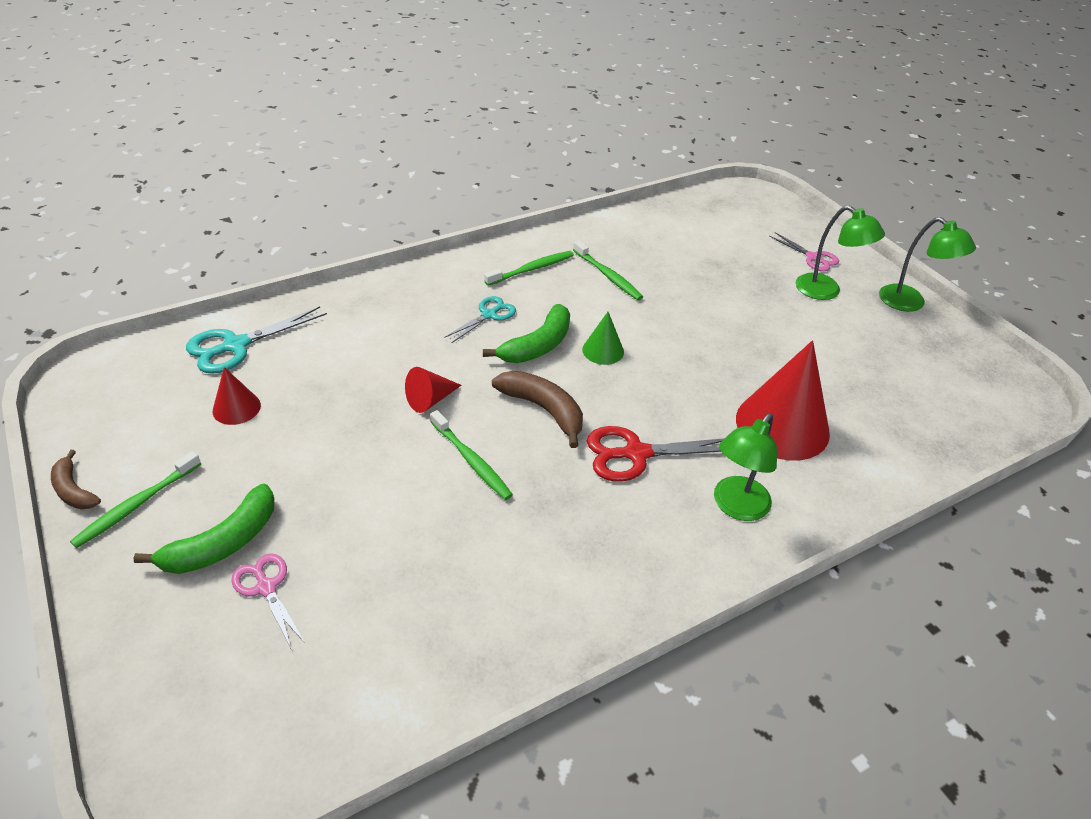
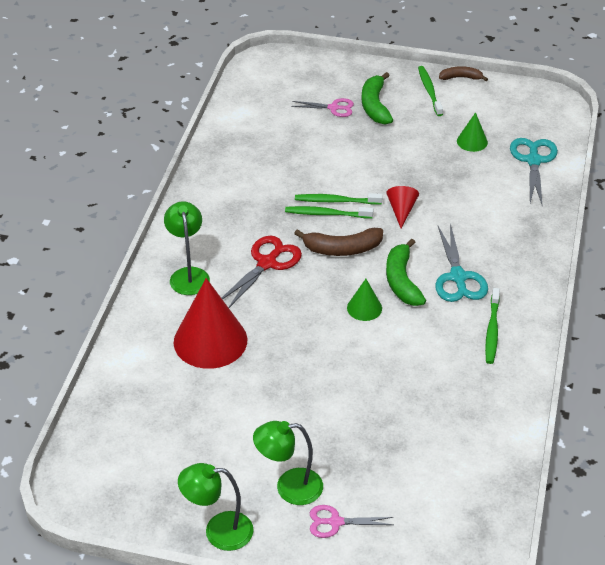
camera: 135 degrees right, 0 degrees up
red cone [212,367,261,425] -> green cone [457,112,488,152]
turquoise scissors [444,296,516,343] -> turquoise scissors [435,223,488,302], size x1.57
green toothbrush [573,240,643,300] -> green toothbrush moved to [285,206,373,218]

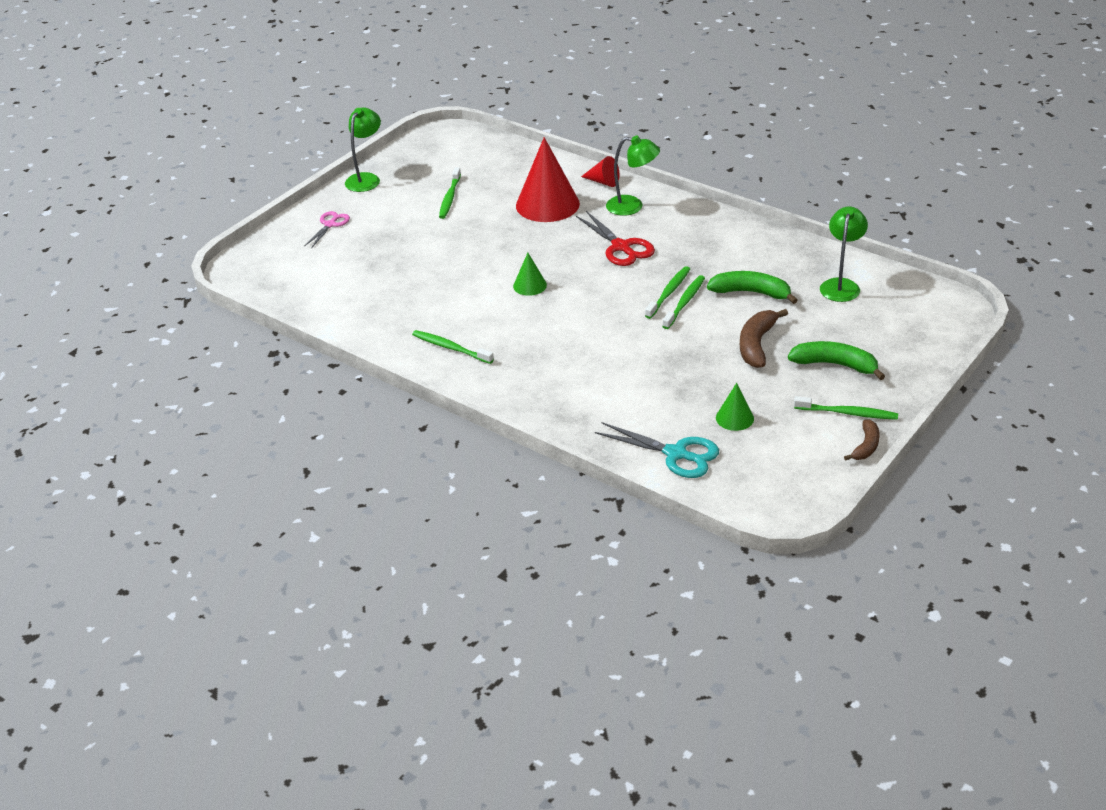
camera: 115 degrees right, 5 degrees down
green lamp [253,421,323,505] -> green lamp moved to [820,207,868,302]
pink scissors [291,98,354,117] -> none
brown banana [294,228,383,256] -> brown banana moved to [740,309,788,368]
red cone [386,186,419,228] -> red cone moved to [581,156,619,187]
green banana [386,239,426,306] -> green banana moved to [707,271,798,304]
turquoise scissors [435,223,488,302] -> none
none -> green toothbrush [439,167,461,219]

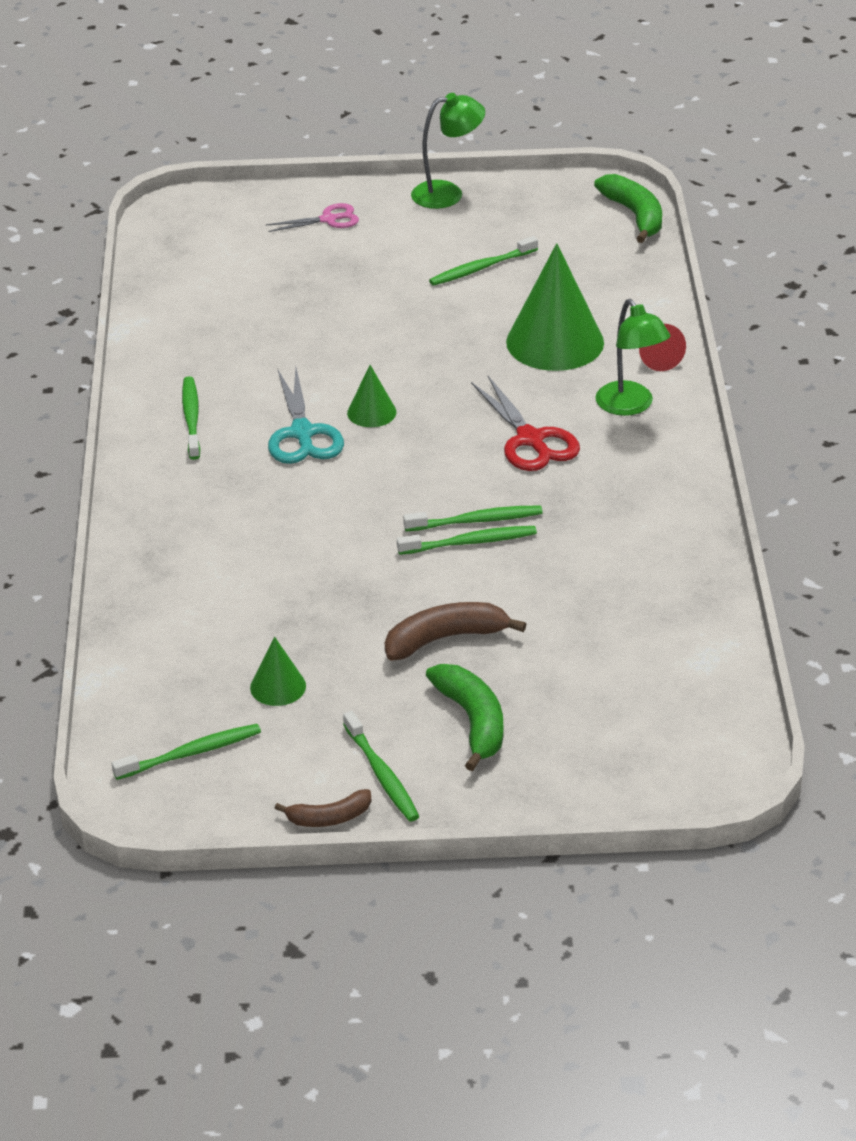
camera: 50 degrees right, 0 degrees up
red cone [516,137,580,222] -> green cone [506,243,604,371]
red scissors [576,211,655,266] -> red scissors turned 45 degrees counterclockwise [471,376,580,471]
turquoise scissors [595,422,719,478] -> turquoise scissors moved to [268,368,344,464]
green banana [707,271,798,304] -> green banana moved to [594,174,662,243]
green lamp [820,207,868,302] -> none
none -> green toothbrush [112,724,261,780]

